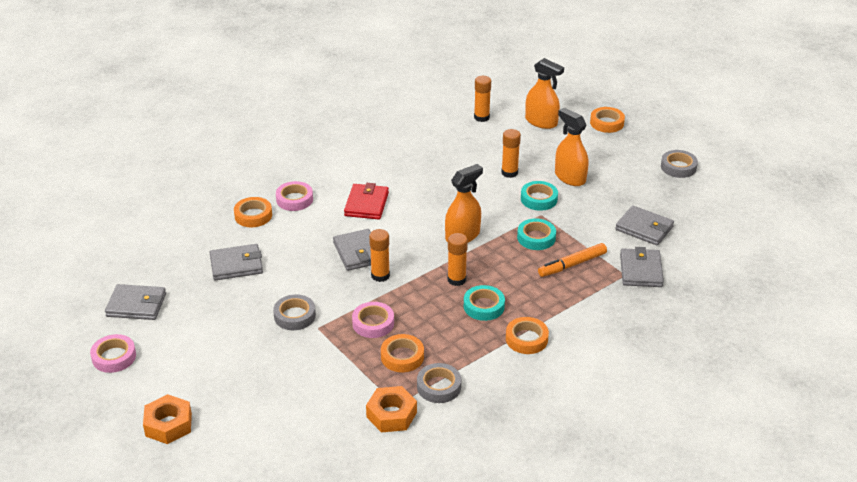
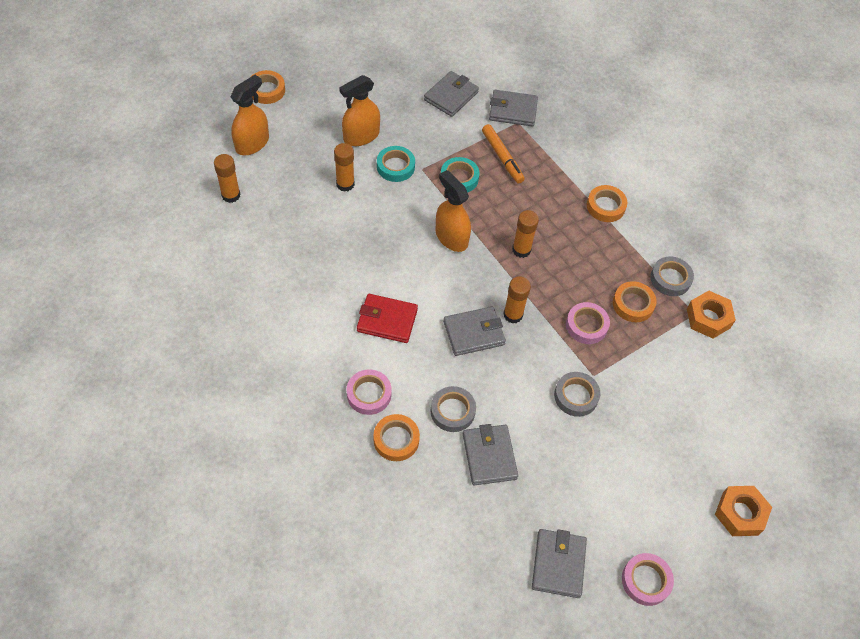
camera: 90 degrees left, 20 degrees up
turquoise tape [464,285,505,321] -> none
grey tape [661,150,698,178] -> grey tape moved to [431,386,476,432]

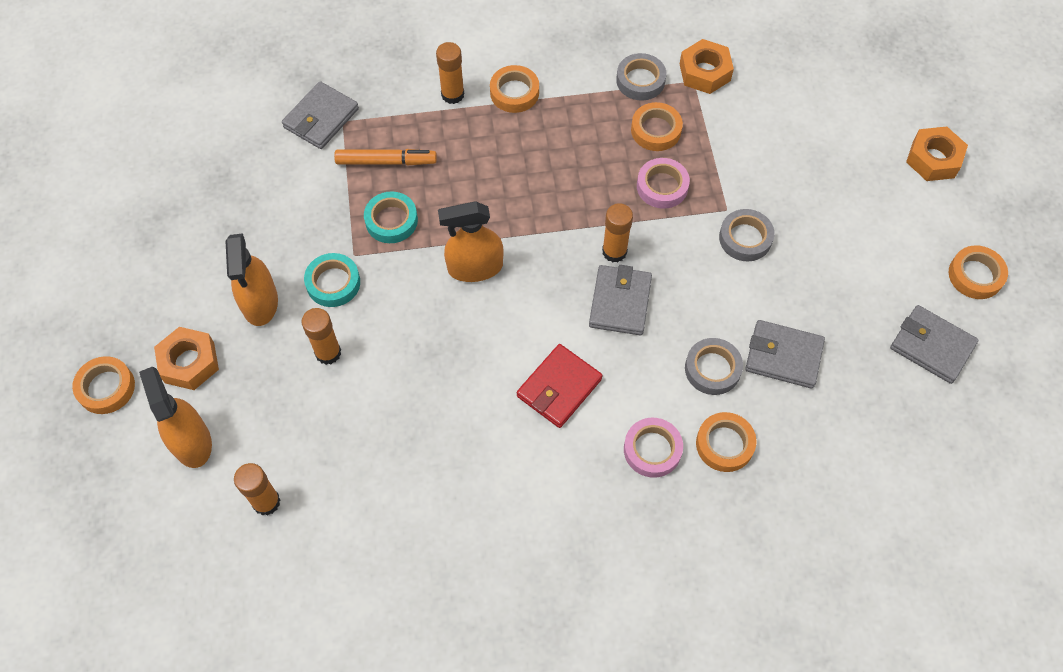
camera: 60 degrees left, 5 degrees up
grey wallet [424,71,479,117] -> none
orange glue stick [512,210,539,258] -> orange glue stick moved to [436,42,464,104]
pink tape [622,553,674,606] -> orange tape [949,246,1008,299]
none -> orange nut [154,327,219,390]

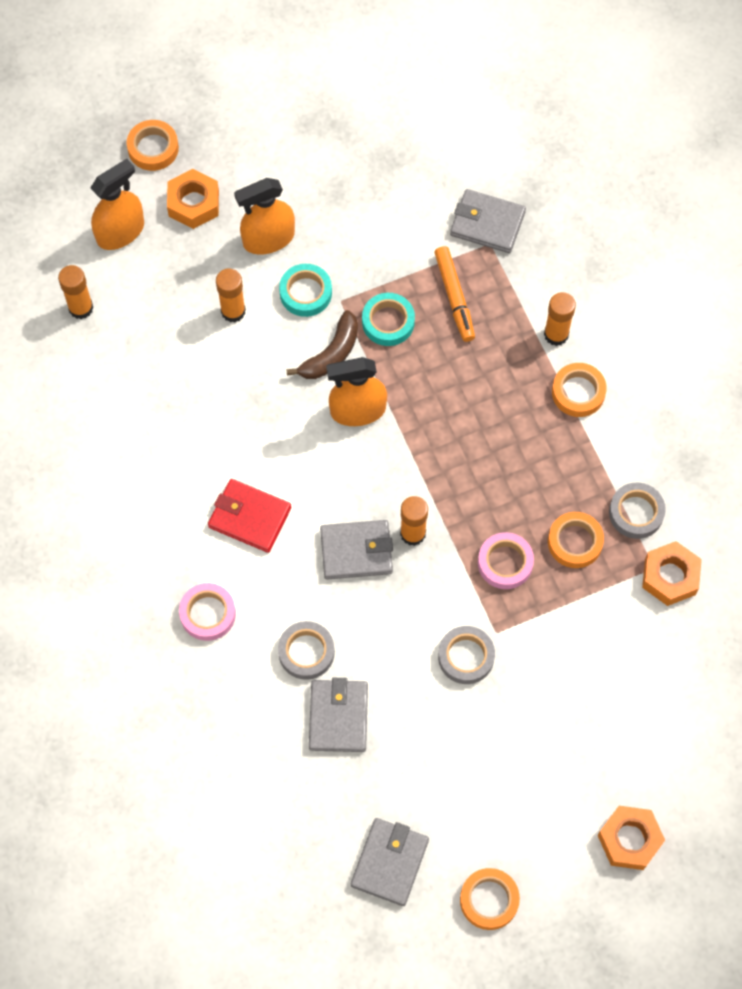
camera: 75 degrees right, 5 degrees up
orange spray bottle [438,201,503,282] -> orange spray bottle turned 75 degrees counterclockwise [326,357,387,426]
orange tape [696,412,757,472] -> none
none -> brown banana [286,310,358,379]

